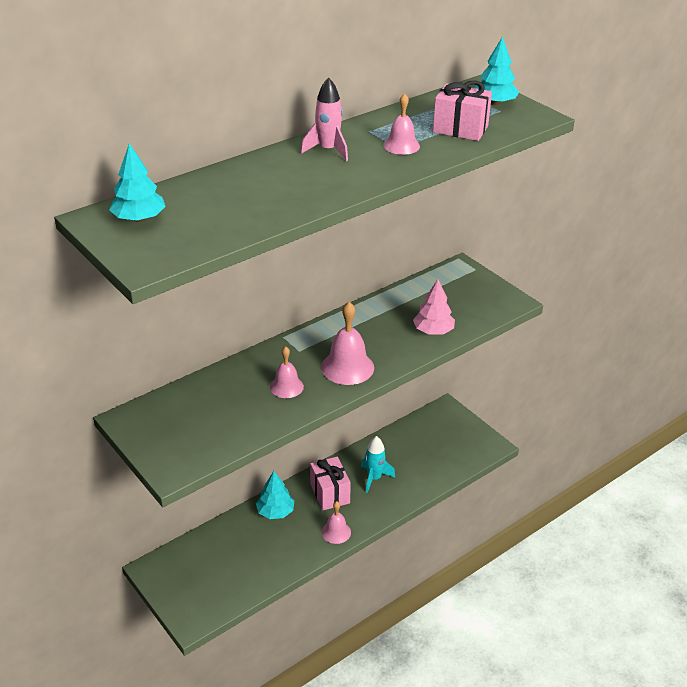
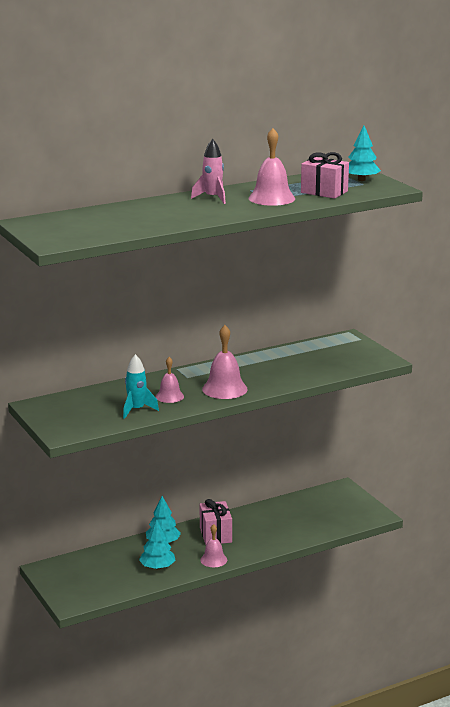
camera: 10 degrees right, 15 degrees down
turquoise tree [109,143,166,222] -> turquoise tree moved to [139,519,176,569]
turquoise rocket [361,436,396,493] -> turquoise rocket moved to [123,354,159,419]
pink bell [384,93,420,155] -> pink bell [249,128,295,206], size x1.61
pink tree [413,279,455,335] -> none

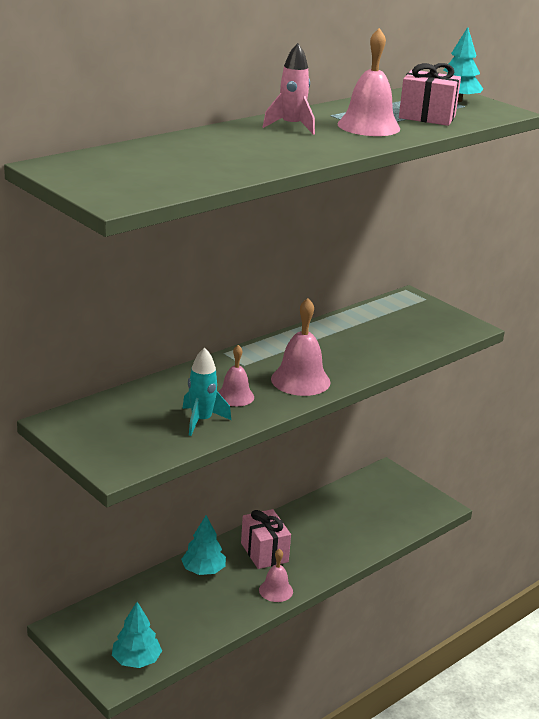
camera: 15 degrees left, 5 degrees up
turquoise tree [139,519,176,569] -> turquoise tree moved to [112,602,162,668]

